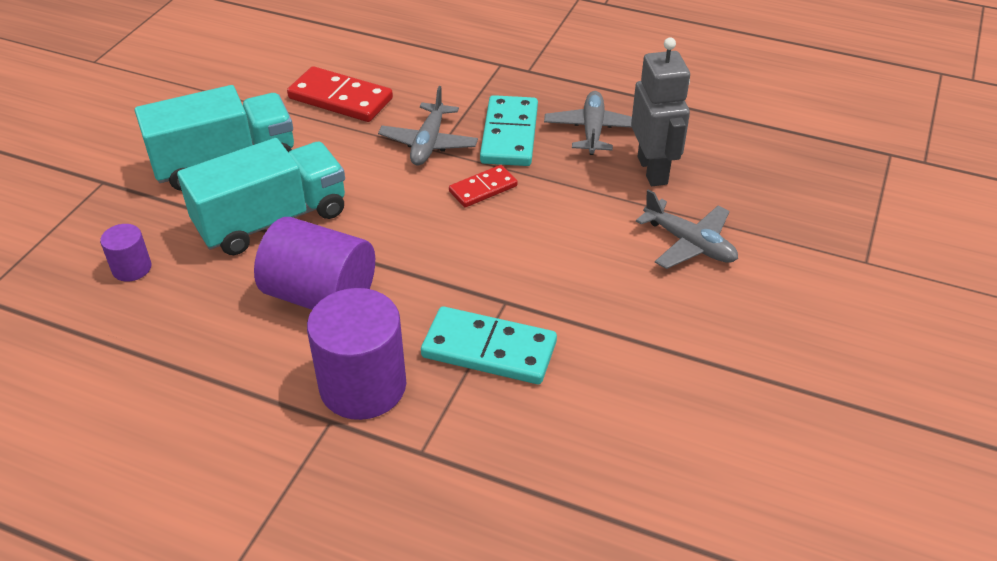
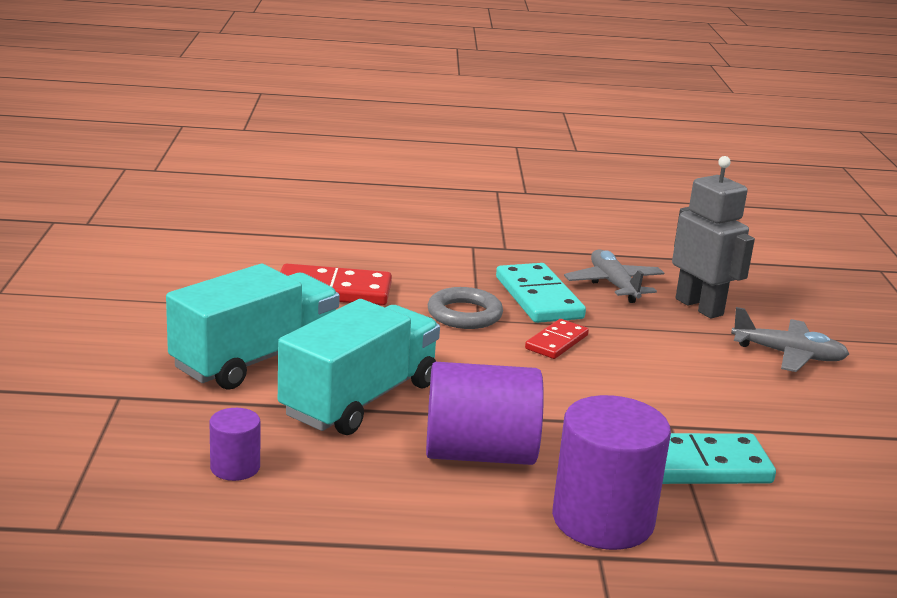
camera: 25 degrees left, 20 degrees down
grey plane [378,86,478,165] -> grey ring [428,287,503,329]

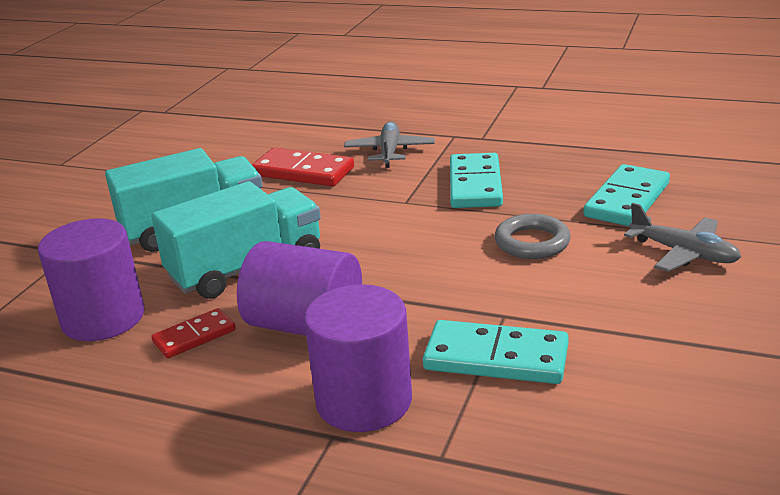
camera: 25 degrees right, 5 degrees up
purple cylinder [209,408,260,481] -> purple cylinder [38,218,145,341], size x2.01
grey ring [428,287,503,329] -> grey ring moved to [495,214,571,259]
red domino [525,319,589,359] -> red domino moved to [151,308,236,358]
grey plane [564,249,664,303] -> grey plane moved to [344,121,435,168]
grey robot [672,156,755,319] -> turquoise domino [583,164,670,226]

